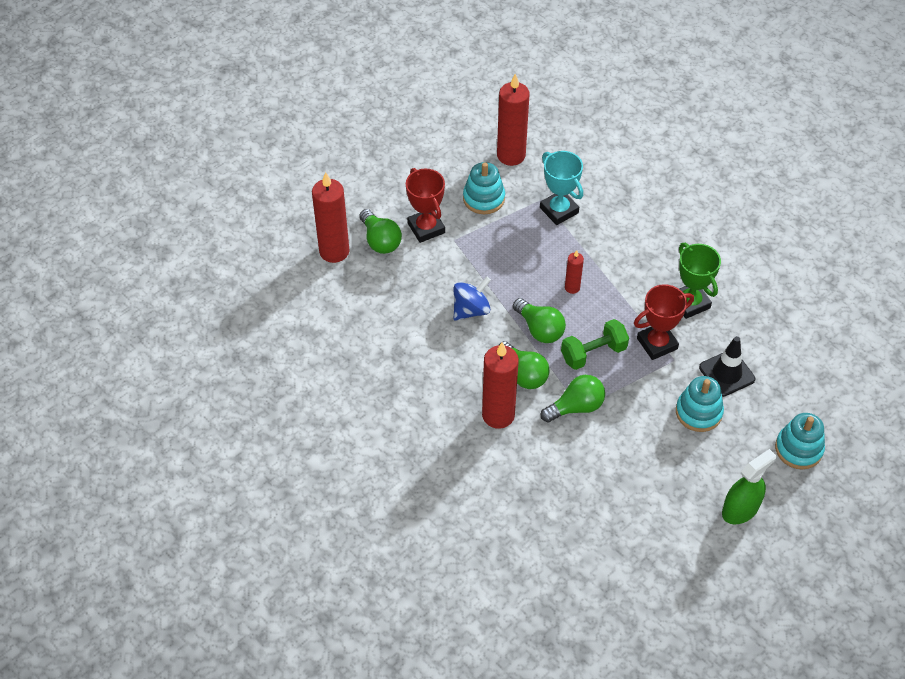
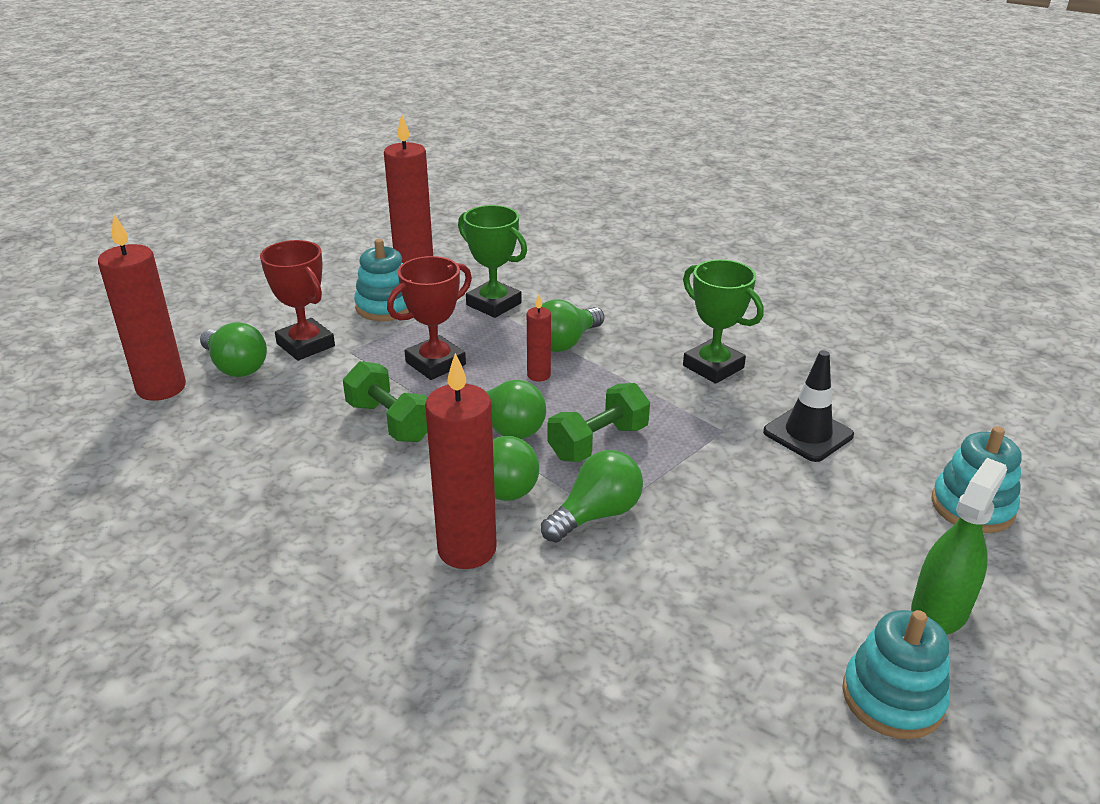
camera: 15 degrees left, 20 degrees down
blue spinning top [453,276,491,321] -> green dumbbell [343,361,428,442]
turquoise trophy [540,151,583,225] -> green trophy [458,205,527,318]
red trophy [634,284,694,360] -> red trophy moved to [387,256,472,380]
turquoise stacking toy [676,376,724,432] -> turquoise stacking toy moved to [842,610,950,739]
none -> green light bulb [542,299,604,352]

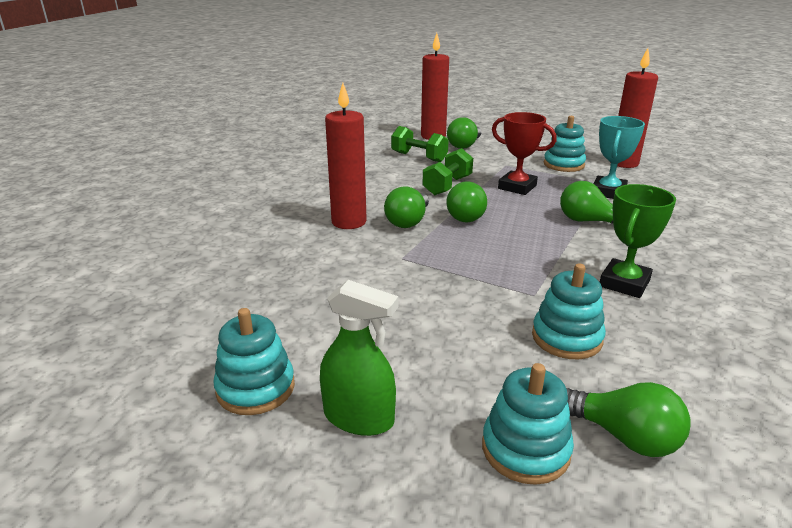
camera: 75 degrees right, 5 degrees down
red trophy [260,240,335,361] -> none
green trophy [458,205,527,318] -> turquoise trophy [594,116,645,199]
red candle [527,295,551,382] -> none
green light bulb [541,450,643,543] -> green light bulb moved to [566,382,691,457]
green dumbbell [547,383,650,462] -> green dumbbell moved to [391,126,449,162]
black traffic cone [763,350,854,462] -> turquoise stacking toy [532,263,606,359]

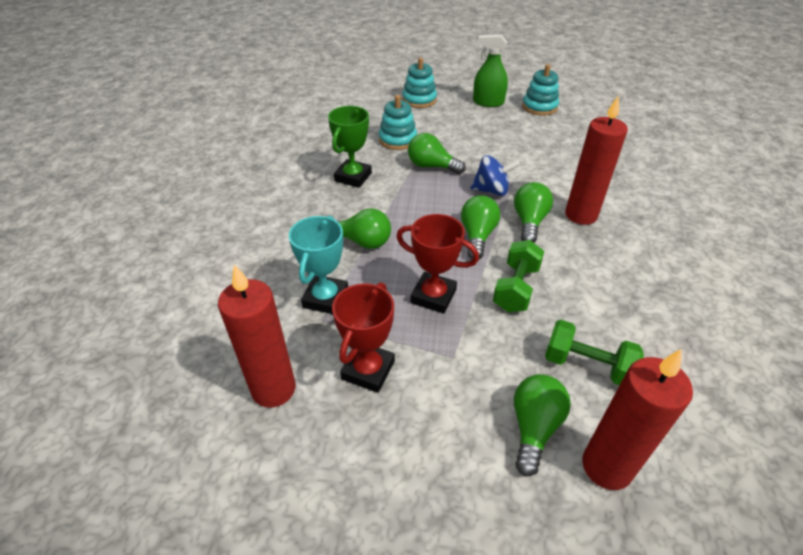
camera: 170 degrees right, 15 degrees up
turquoise stacking toy [544,116,586,172] -> red trophy [332,282,395,393]
green light bulb [566,382,691,457] -> green light bulb moved to [408,133,466,174]
none -> blue spinning top [470,155,520,196]

